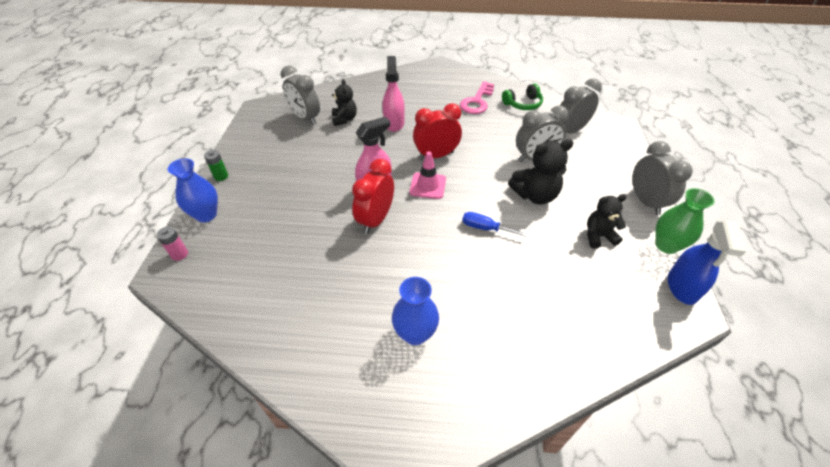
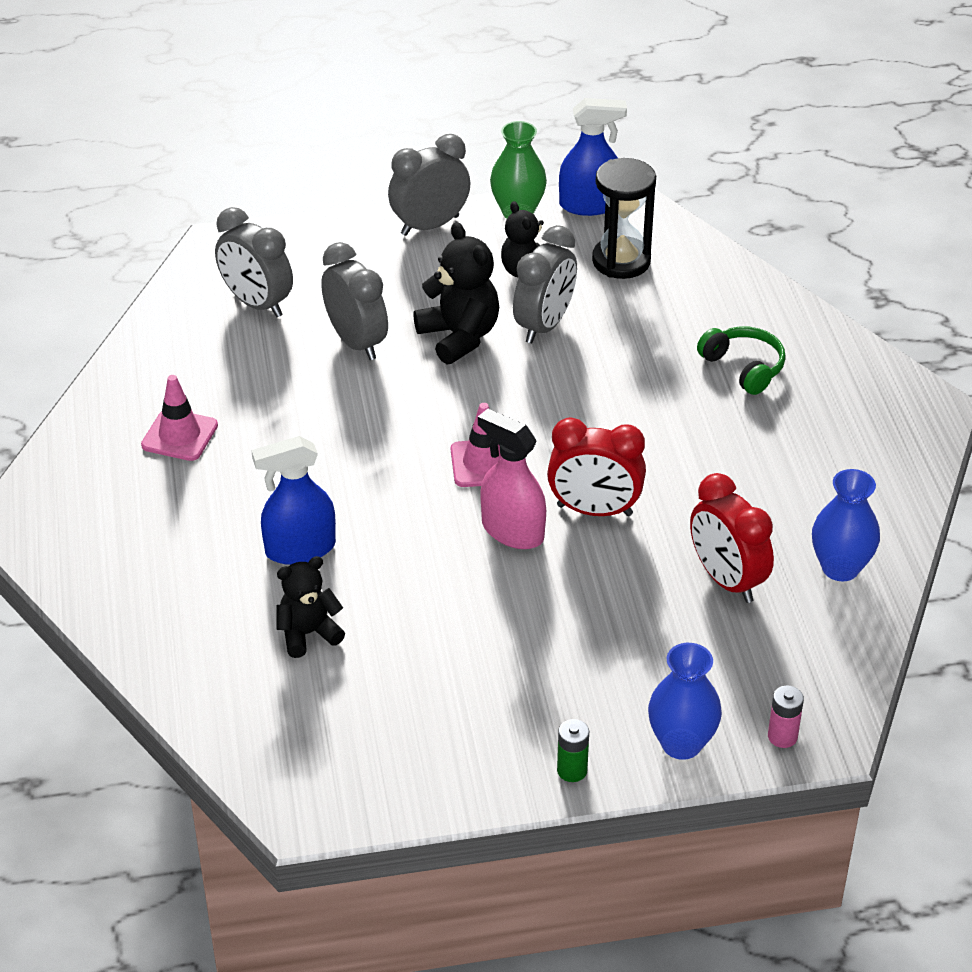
camera: 105 degrees left, 5 degrees down
grey clock [281,66,320,125] -> grey clock moved to [513,225,577,343]
pink spray bottle [383,56,405,132] -> blue spray bottle [251,436,336,565]
blue vase [392,277,439,345] -> blue vase moved to [812,469,880,581]
red clock [413,103,462,160] -> red clock moved to [690,473,774,603]
pink key [460,81,494,114] -> pink traffic cone [141,375,218,461]
blue screwdriver [462,212,528,237] -> none
green headphones [502,84,543,110] -> green headphones moved to [697,327,786,395]
none -> black hourglass [592,158,656,279]

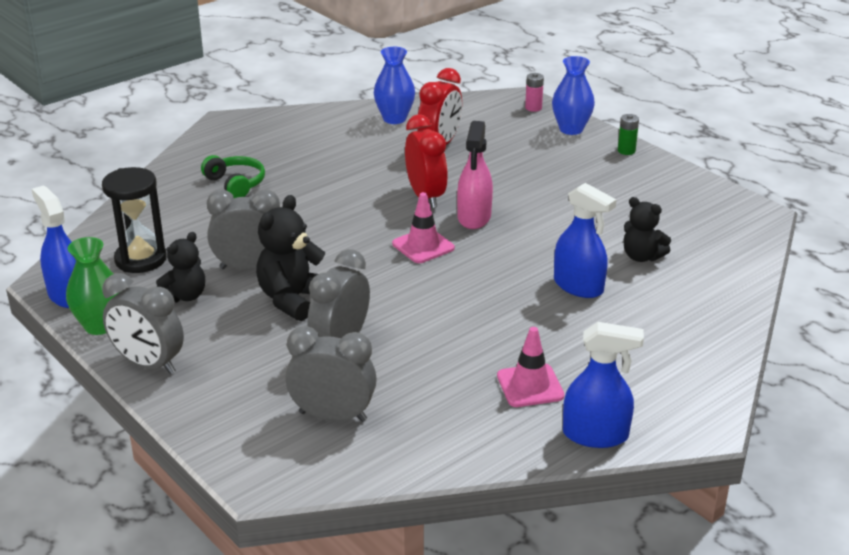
camera: 120 degrees left, 10 degrees down
grey clock [215,207,293,317] -> grey clock turned 90 degrees counterclockwise [285,326,377,422]
green headphones [697,327,786,395] -> green headphones turned 120 degrees clockwise [201,155,265,198]
none -> blue spray bottle [563,322,644,448]

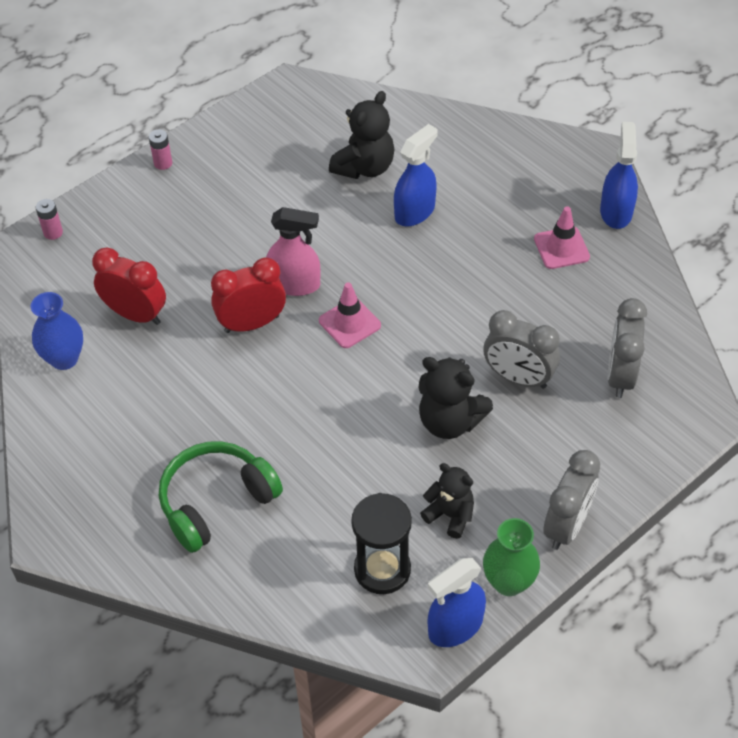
camera: 90 degrees left, 20 degrees up
green headphones [201,155,265,198] -> green headphones [159,441,283,553], size x1.57
grey clock [207,189,280,270] -> none
blue vase [552,56,595,135] -> none
green battery [618,114,639,155] -> pink battery [149,129,172,170]
black teddy bear [624,197,671,262] -> black teddy bear [329,91,395,179], size x1.50

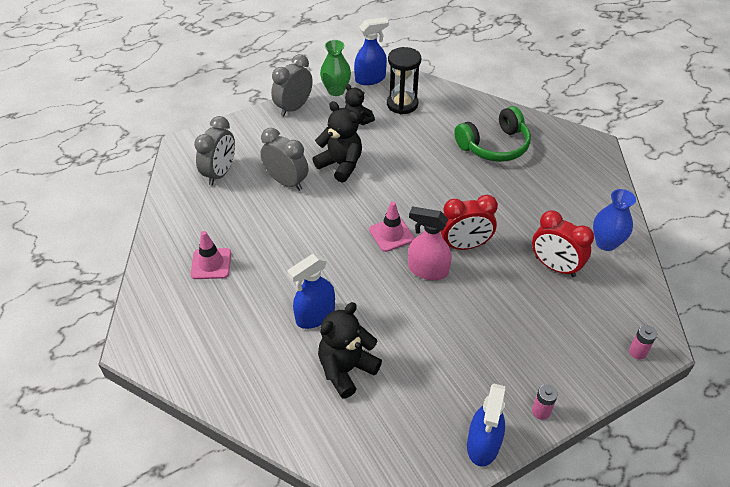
camera: 170 degrees left, 5 degrees down
blue spray bottle [600,122,638,229] -> blue spray bottle moved to [467,384,505,467]

